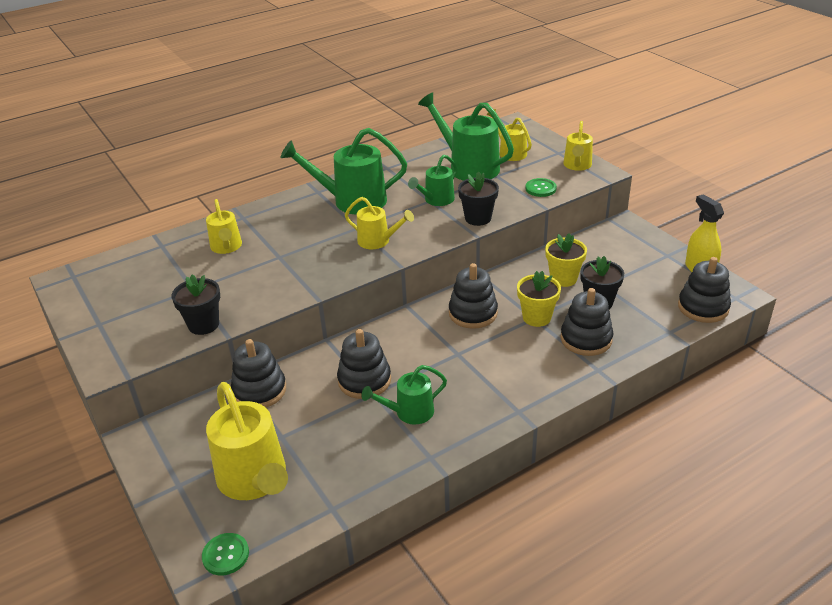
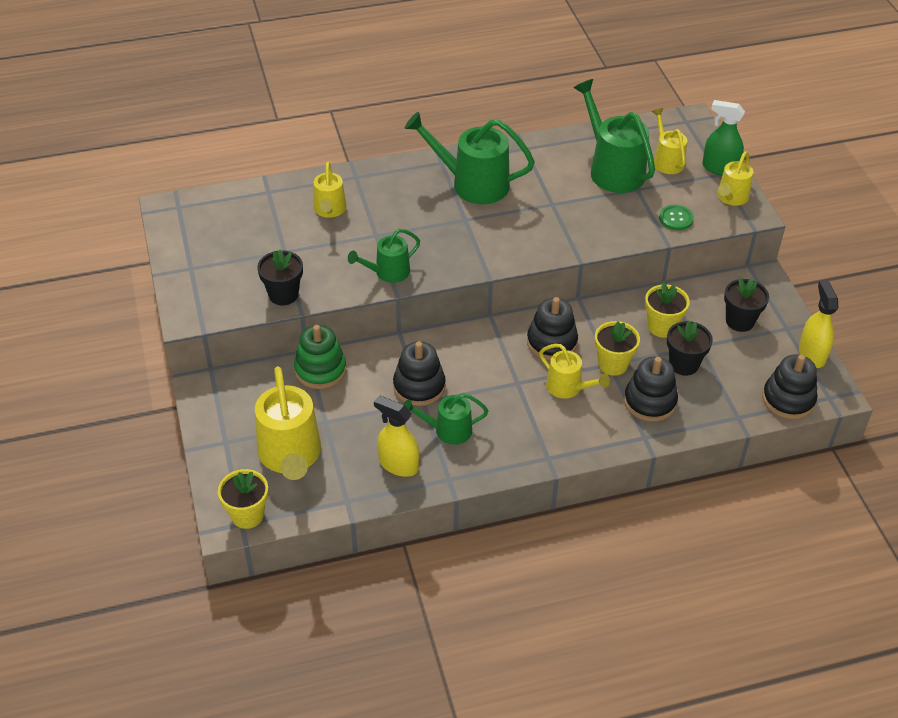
camera: 15 degrees right, 10 degrees up
green button [202,533,249,575] -> yellow flower pot [218,469,268,529]
black stacking toy [231,339,286,407] -> green stacking toy [294,325,346,389]
yellow watering can [345,197,414,249] -> yellow watering can moved to [539,344,610,399]
green watering can [408,155,457,206] -> green watering can moved to [348,229,420,283]
black flower pot [458,172,499,226] -> black flower pot moved to [724,278,769,332]
none -> yellow spray bottle [374,395,419,477]
none -> green spray bottle [702,100,745,176]

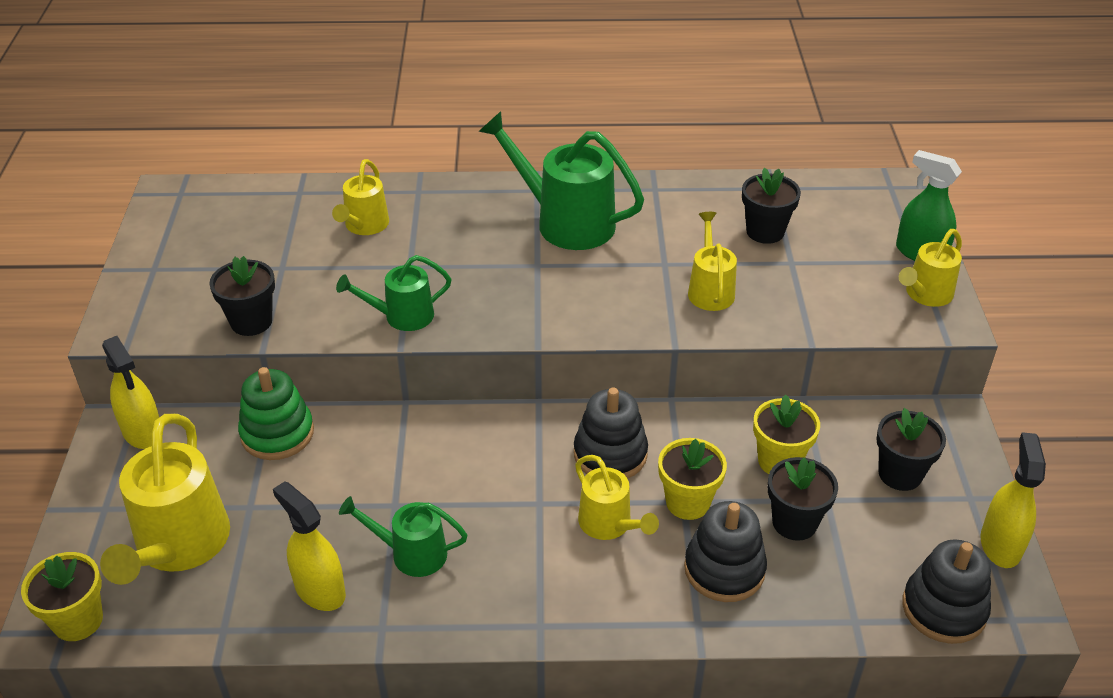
camera: 15 degrees right, 5 degrees down
black stacking toy [393,341,445,406] -> none
green watering can [574,79,655,193] -> black flower pot [742,168,801,244]
yellow watering can [652,108,687,174] -> yellow watering can moved to [688,212,737,311]
green button [659,205,694,230] -> none
none -> yellow spray bottle [102,336,163,449]

